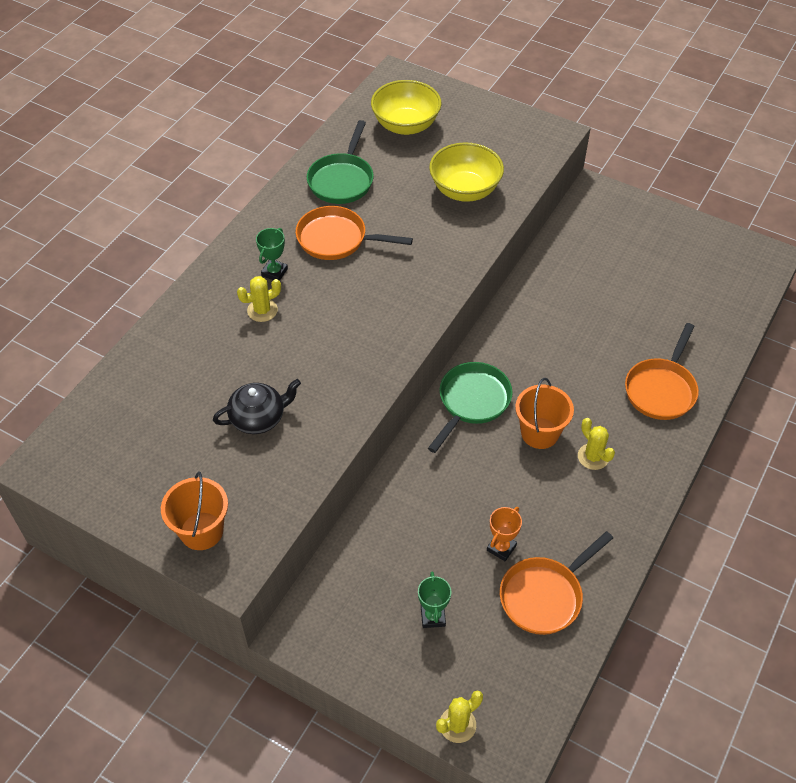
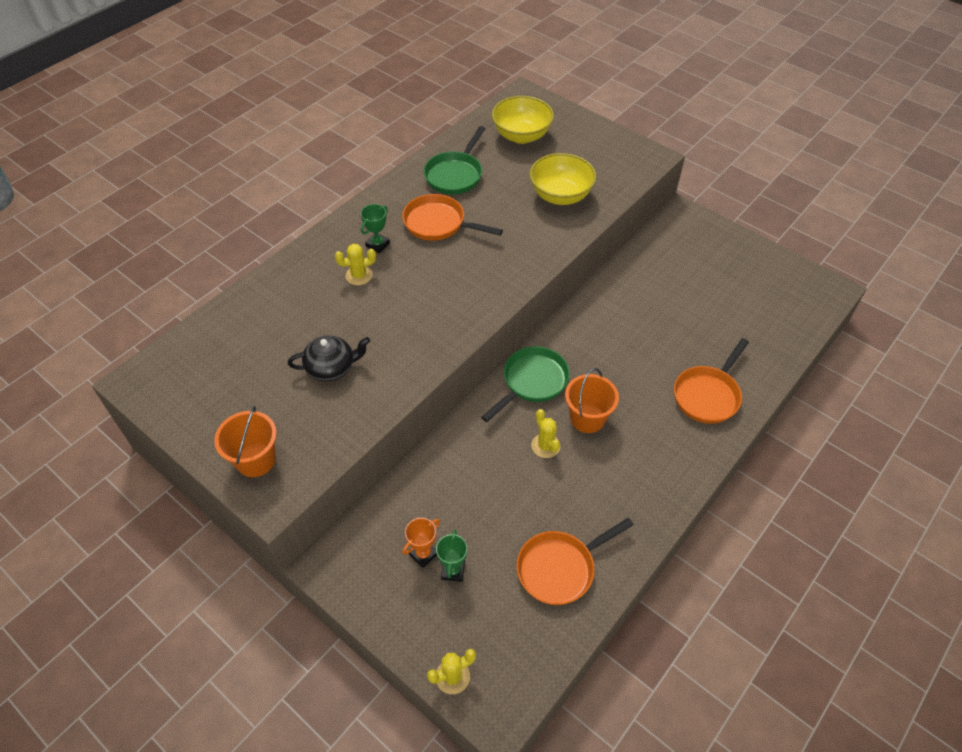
camera: 10 degrees right, 0 degrees up
orange trophy [487,507,522,561] -> orange trophy moved to [402,518,440,568]
yellow cactus [578,418,615,470] -> yellow cactus moved to [531,409,560,458]

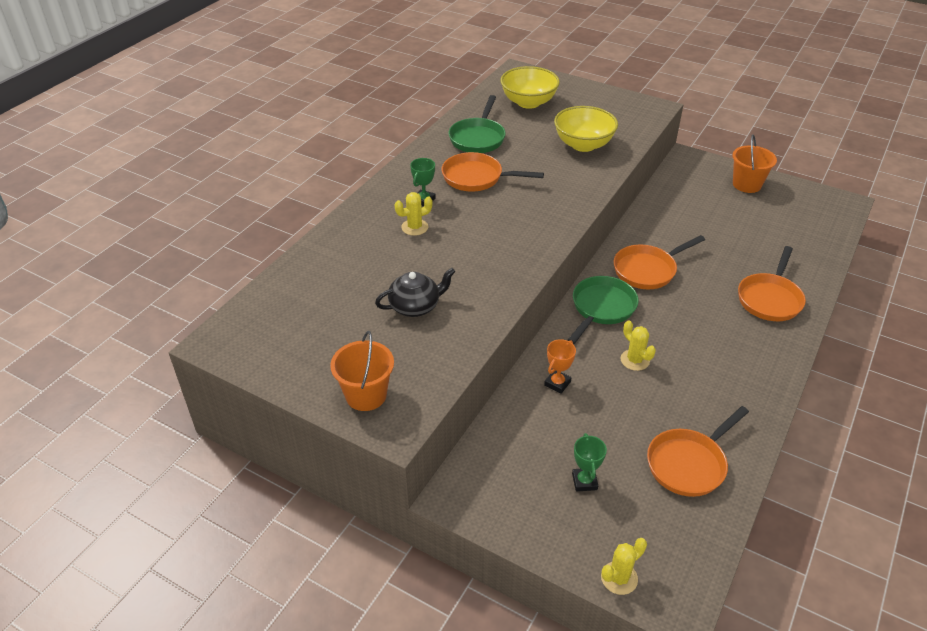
camera: 10 degrees left, 10 degrees down
orange trophy [402,518,440,568] -> orange trophy moved to [544,339,576,394]
orange bucket [565,368,619,433] -> orange bucket moved to [733,134,777,193]
none -> orange pan [614,235,705,289]

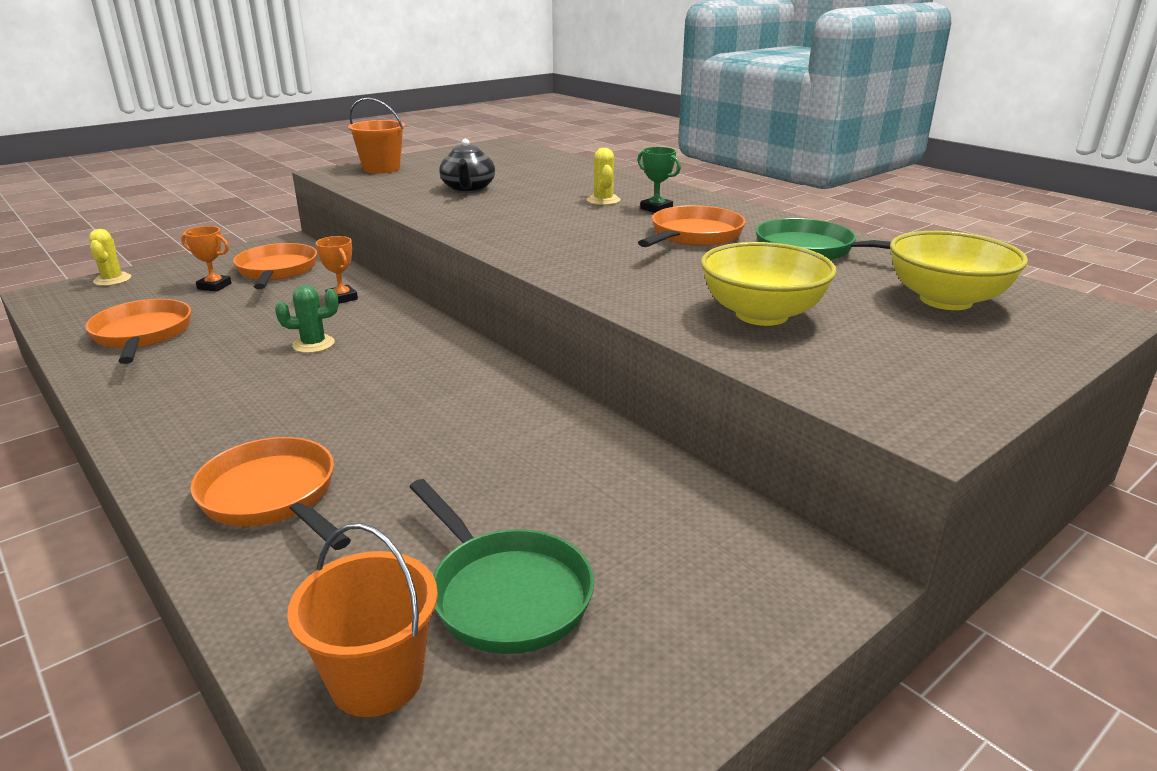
camera: 110 degrees right, 15 degrees down
green pan [567,276,639,344] -> green pan moved to [410,479,594,654]
green trophy [572,433,607,492] -> orange trophy [181,226,231,292]
orange pan [614,235,705,289] -> orange pan moved to [233,243,317,289]
yellow cactus [620,320,656,371] -> green cactus [275,285,338,353]
orange bucket [733,134,777,193] -> orange bucket moved to [287,523,438,717]

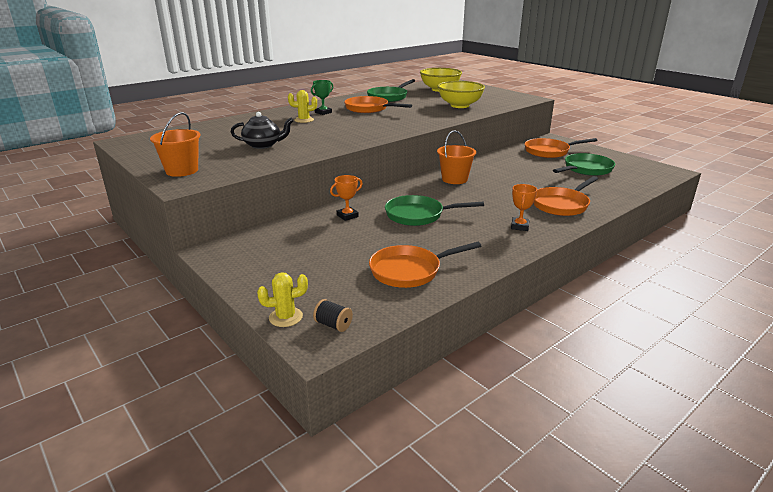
camera: 90 degrees left, 0 degrees up
orange trophy [181,226,231,292] -> orange trophy moved to [511,184,537,231]
orange pan [233,243,317,289] -> orange pan moved to [525,138,598,158]
green cactus [275,285,338,353] -> green pan [385,195,484,226]
orange bucket [287,523,438,717] -> orange bucket moved to [437,131,476,184]
none -> black spool [313,299,353,332]

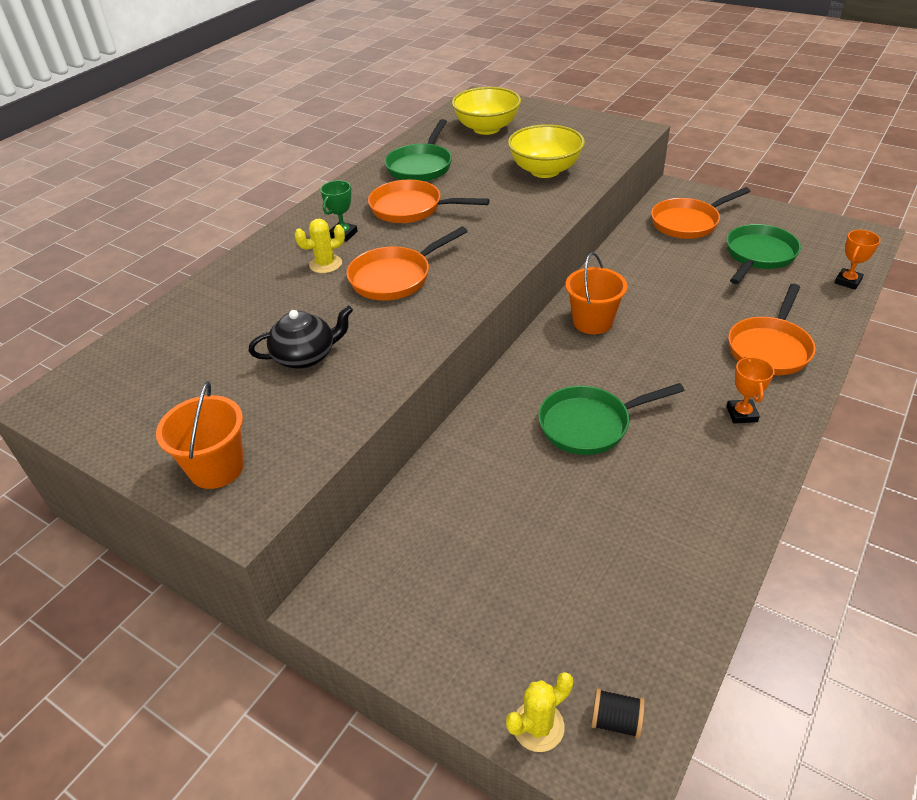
camera: 15 degrees left, 15 degrees up
orange trophy [330,175,363,221] -> orange trophy moved to [835,230,881,290]
orange pan [369,242,481,288] -> orange pan moved to [347,227,468,300]

